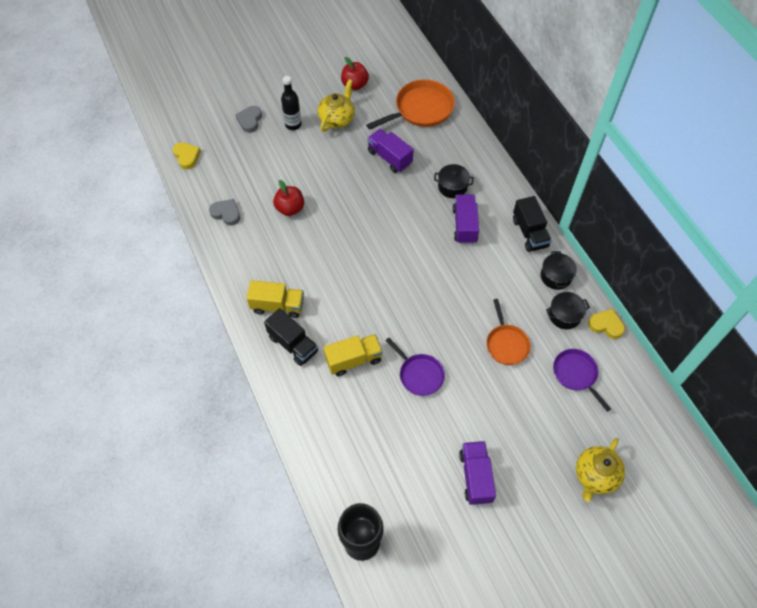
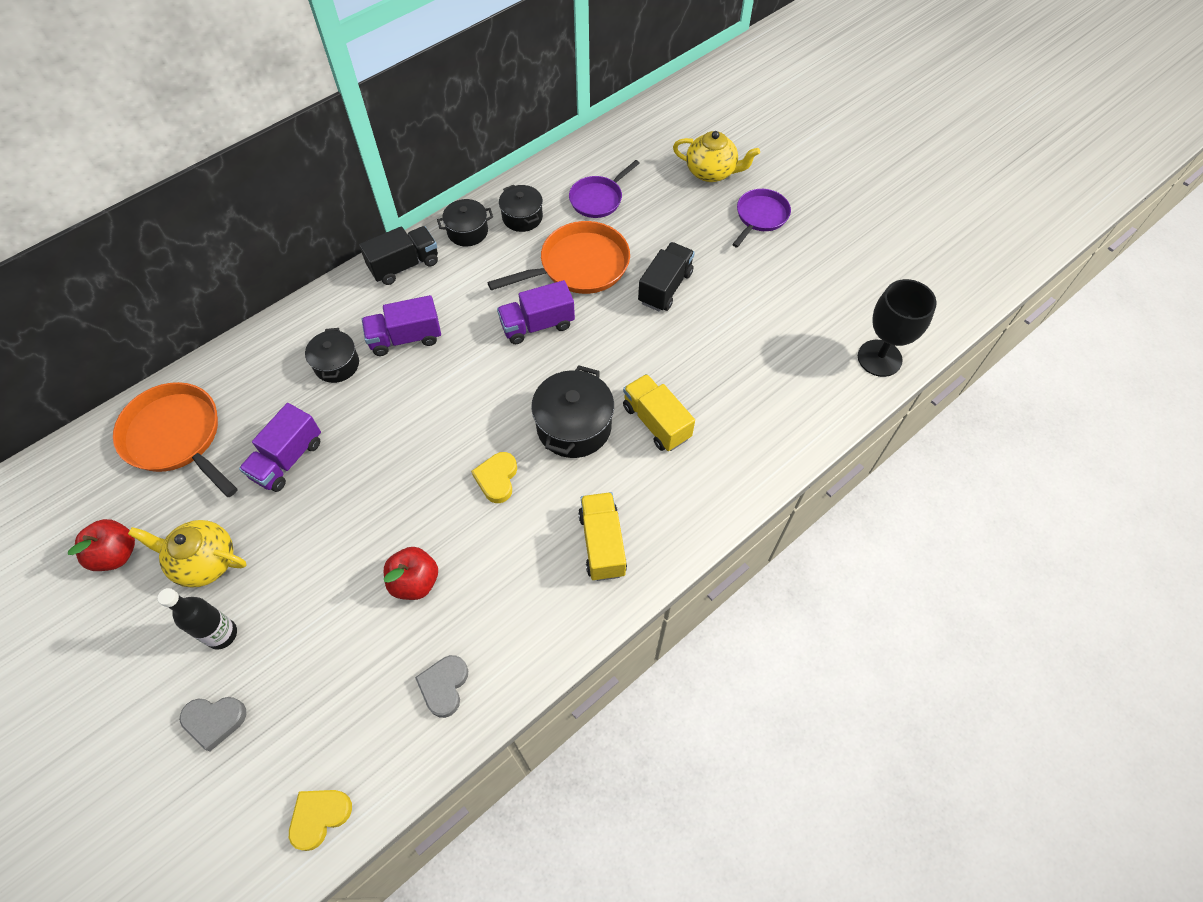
camera: 105 degrees left, 0 degrees up
black truck [264,308,318,366] -> black truck moved to [638,242,695,311]
purple pan [385,338,445,396] -> purple pan moved to [732,189,791,247]
purple truck [459,441,496,505] -> purple truck moved to [497,280,575,344]
orange pan [486,299,531,365] -> orange pan [487,221,630,294], size x1.59
yellow heart [588,309,625,339] -> yellow heart moved to [471,452,517,503]
none -> black pot [531,365,614,458]

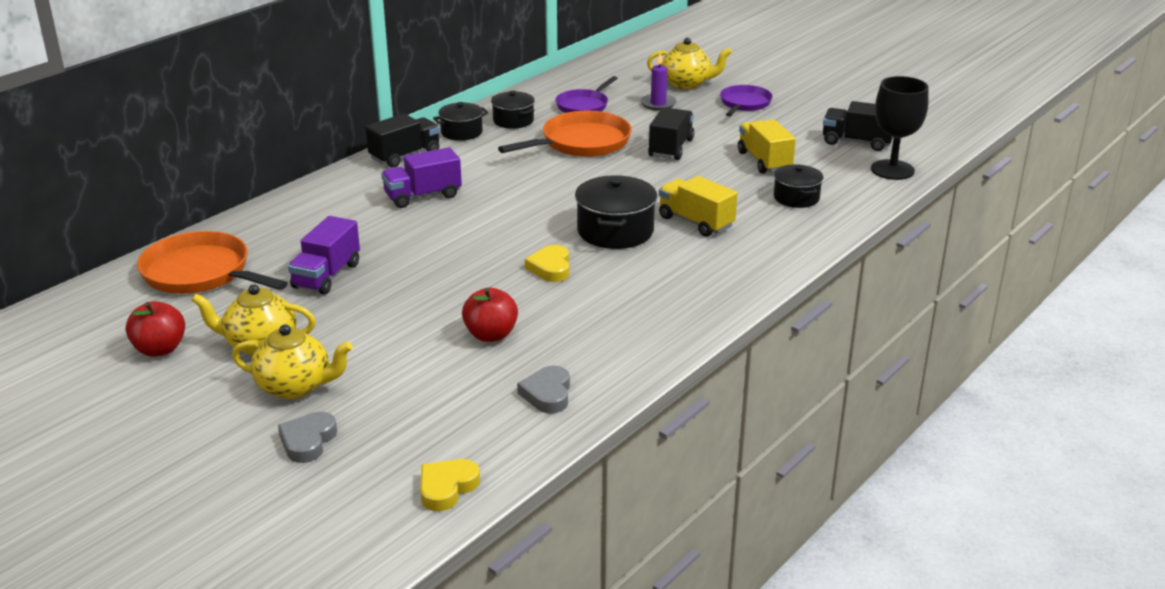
camera: 10 degrees left, 30 degrees down
black bottle [158,588,237,650] -> yellow teapot [232,324,353,399]
grey heart [180,697,246,751] -> grey heart turned 120 degrees clockwise [278,412,337,463]
black pot [305,328,359,383] -> black pot moved to [774,164,823,208]
purple truck [497,280,575,344] -> none
yellow truck [578,492,627,581] -> yellow truck moved to [738,120,796,174]
none -> purple candle [640,53,677,111]
none -> black truck [823,101,893,151]

